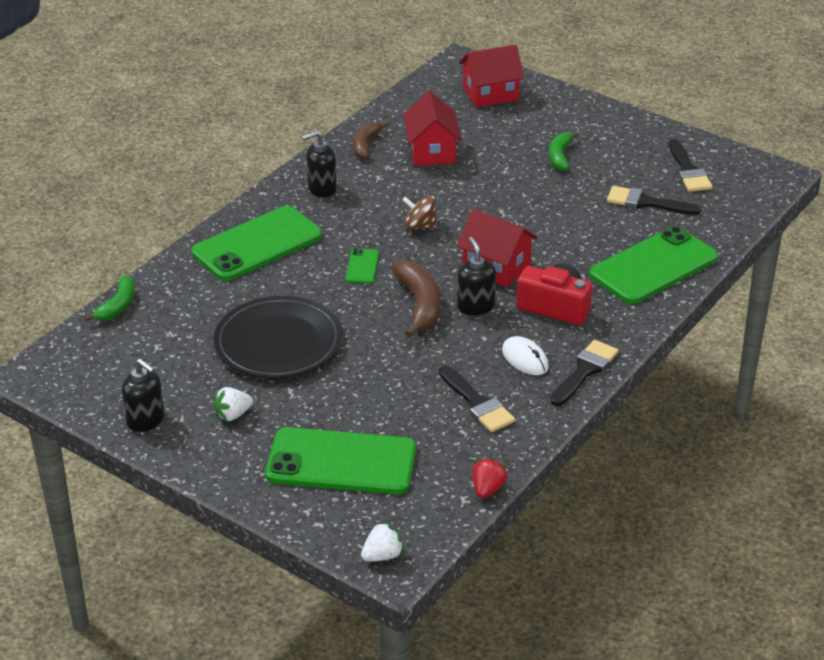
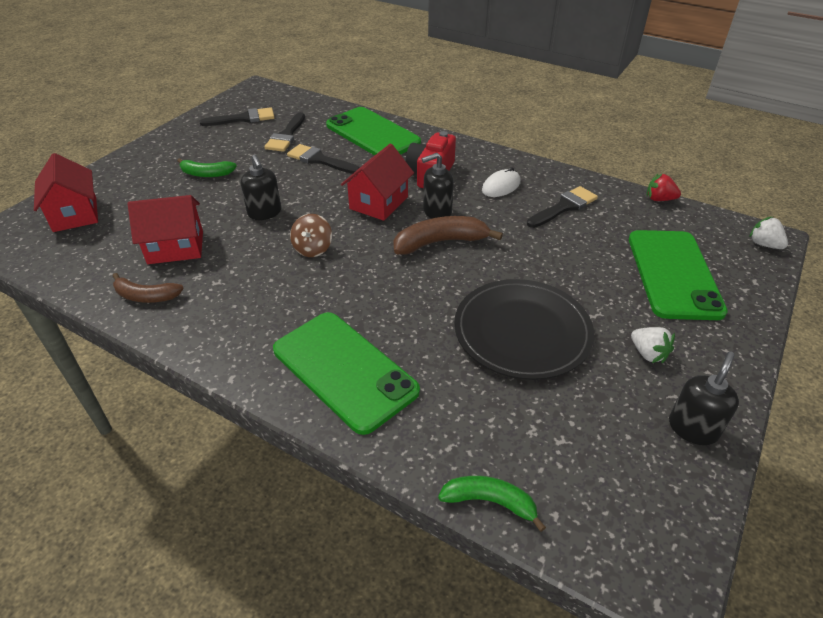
camera: 95 degrees left, 5 degrees up
black soap dispenser [302,131,337,197] -> black soap dispenser moved to [241,154,281,220]
green phone [345,248,379,284] -> none
black brush [550,340,619,406] -> black brush moved to [287,144,360,174]

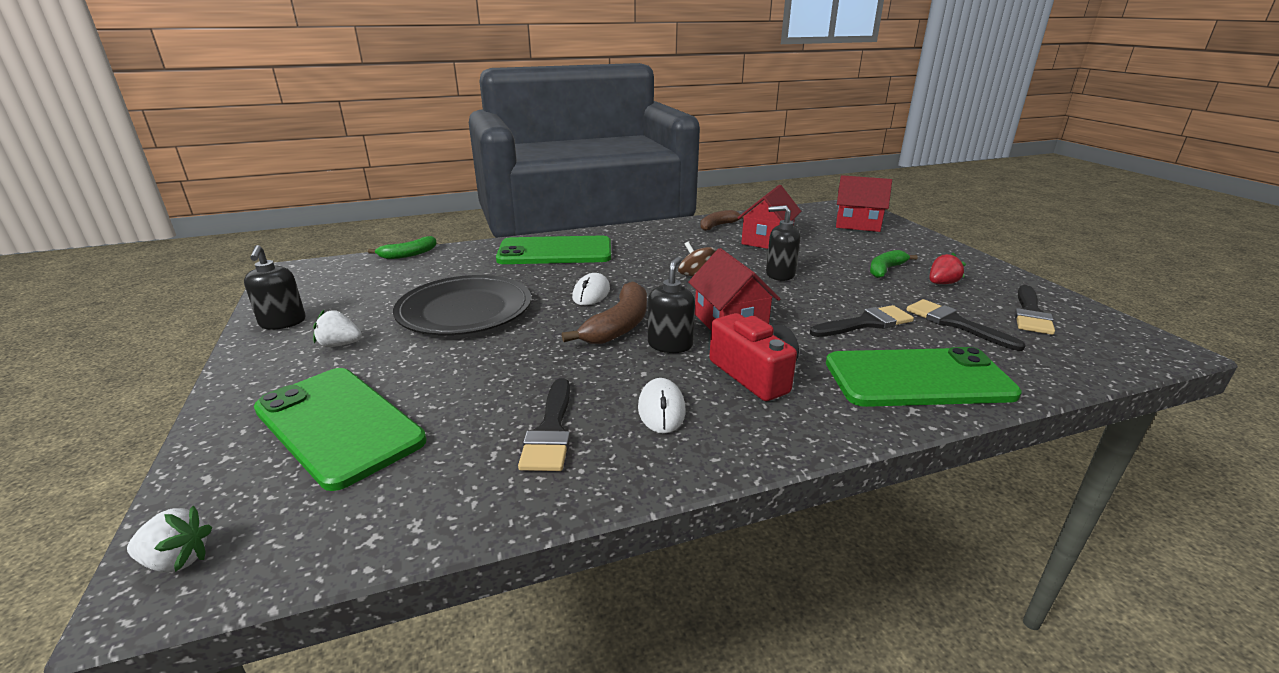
camera: 130 degrees right, 15 degrees down
red strawberry [647,174,681,201] -> red strawberry moved to [930,252,966,284]
none -> white mouse [572,273,610,305]

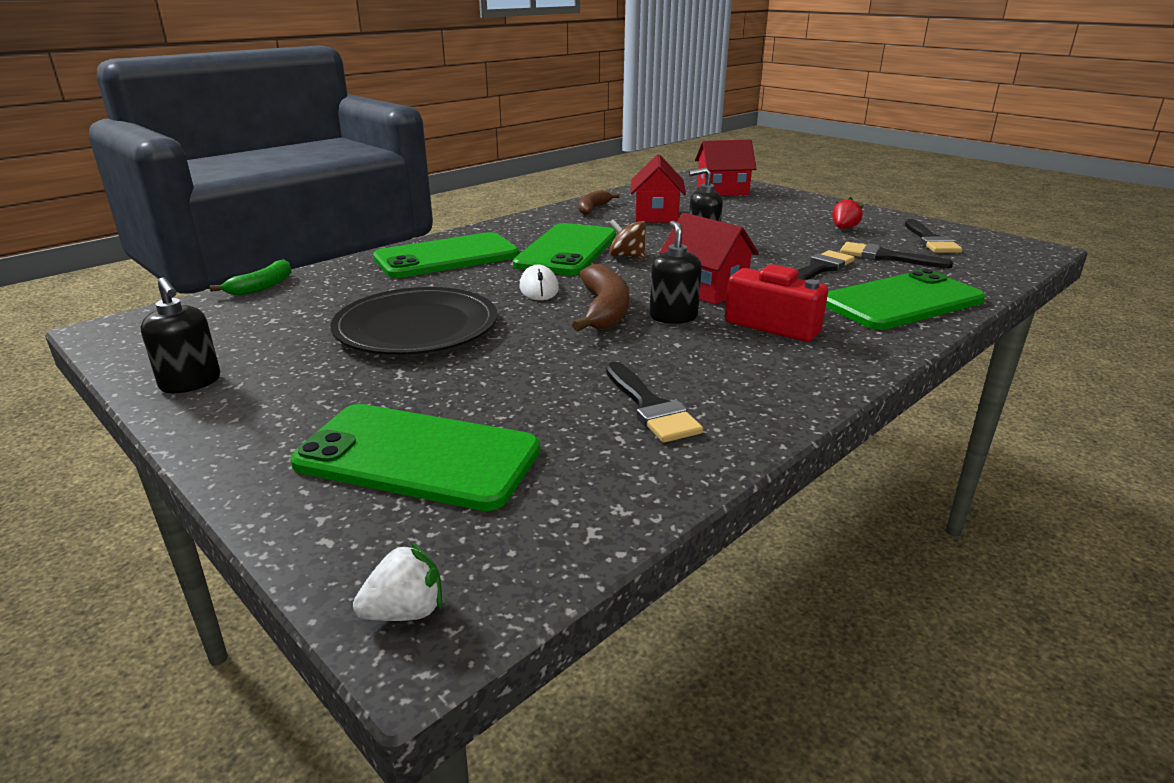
camera: 25 degrees left, 0 degrees up
white strawberry [313,310,362,347] -> none
white mouse [638,378,686,433] -> none
green banana [870,250,918,278] -> none
none -> green phone [513,223,616,275]

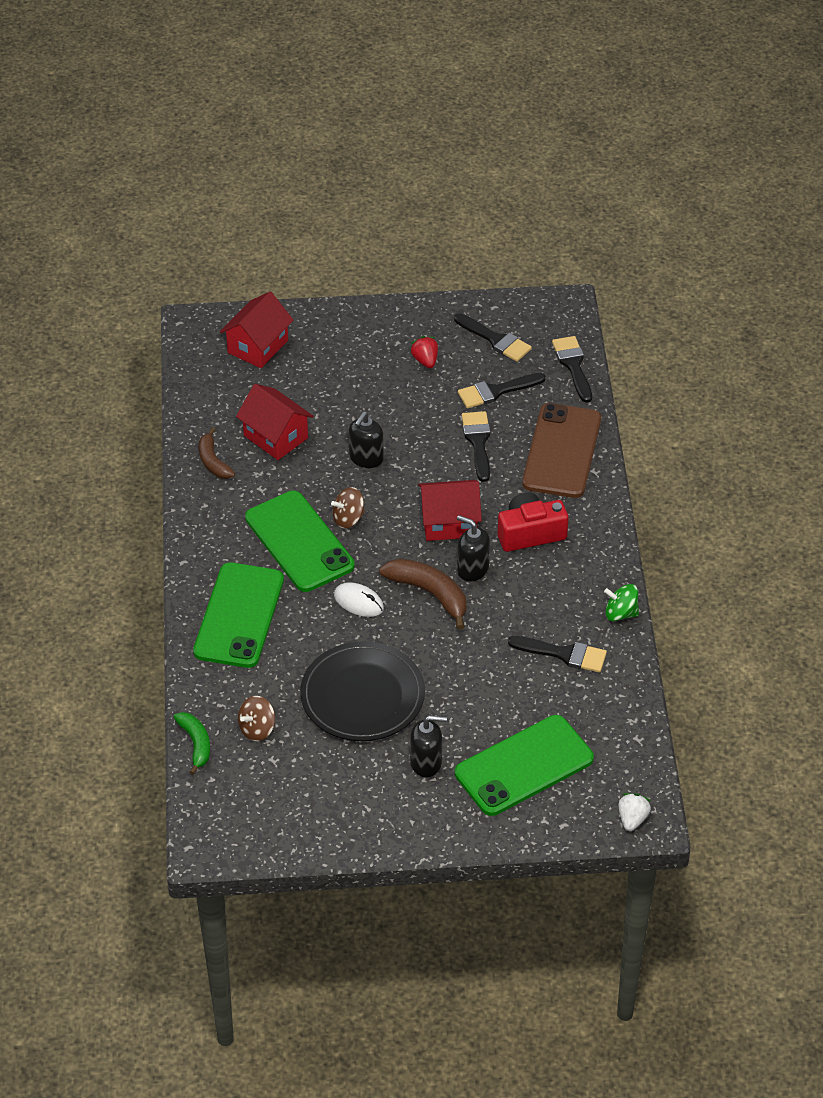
camera: 50 degrees left, 20 degrees up
black soap dispenser [141,277,220,393] -> black soap dispenser moved to [410,715,447,777]
green phone [826,269,985,330] -> brown phone [522,403,601,498]
none -> brown spinning top [238,696,275,741]
none -> black brush [552,336,592,403]
none -> green spinning top [604,584,639,621]

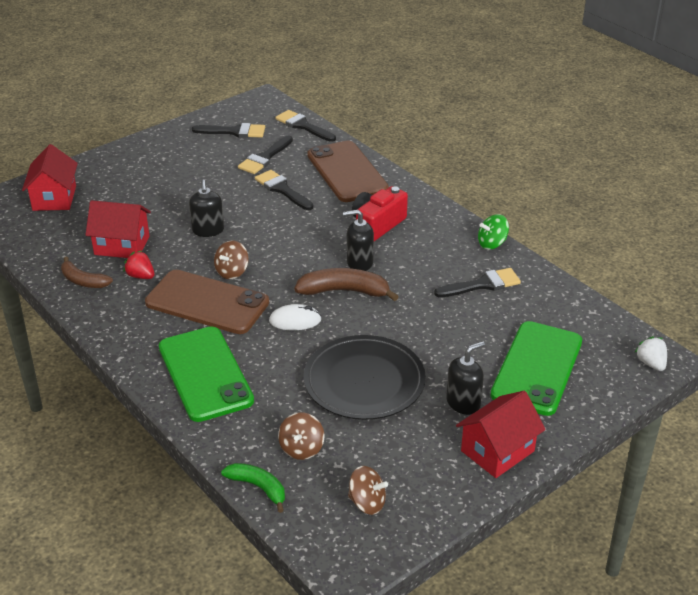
camera: 35 degrees left, 10 degrees down
green phone [245,491,355,592] -> brown phone [145,270,269,334]
red strawberry [410,336,438,368] -> red strawberry moved to [123,251,154,279]
red house [418,480,482,541] -> red house moved to [456,391,546,478]
none -> brown spinning top [348,466,388,515]

